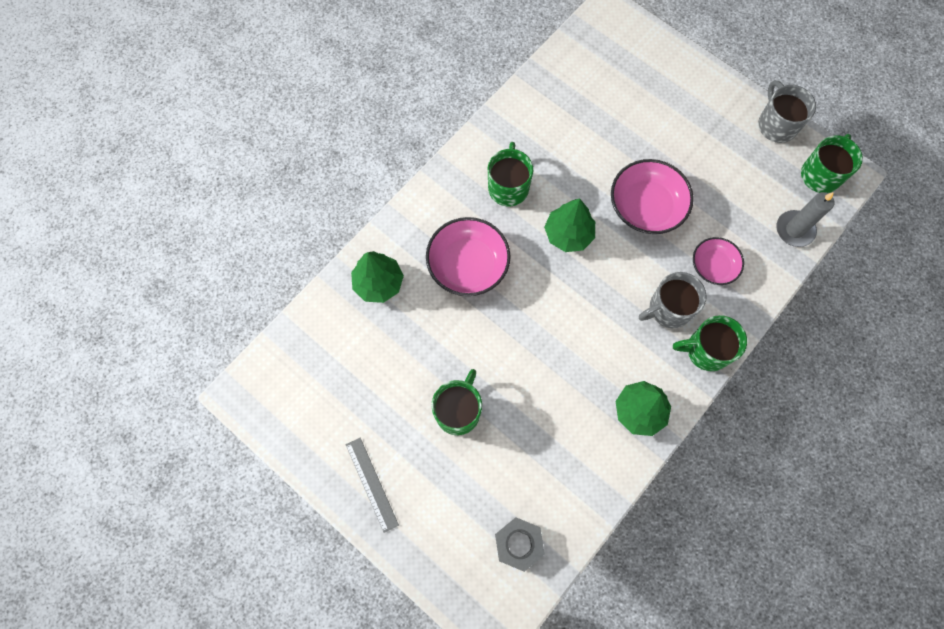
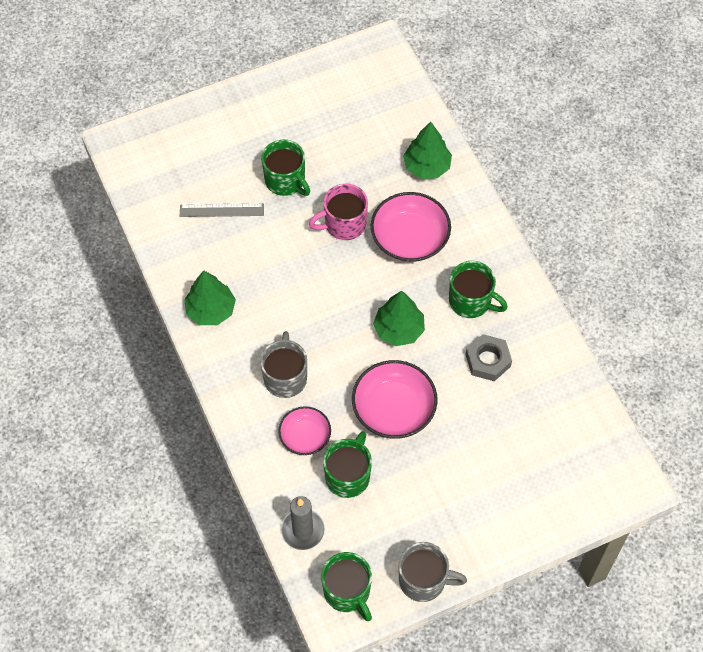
camera: 115 degrees right, 10 degrees down
grey ruler [346,438,399,533] -> grey ruler moved to [180,203,264,217]
grey nut [495,517,545,572] -> grey nut moved to [466,334,512,381]
green mug [673,315,747,371] -> green mug moved to [323,431,372,498]
none -> pink mug [309,184,368,240]

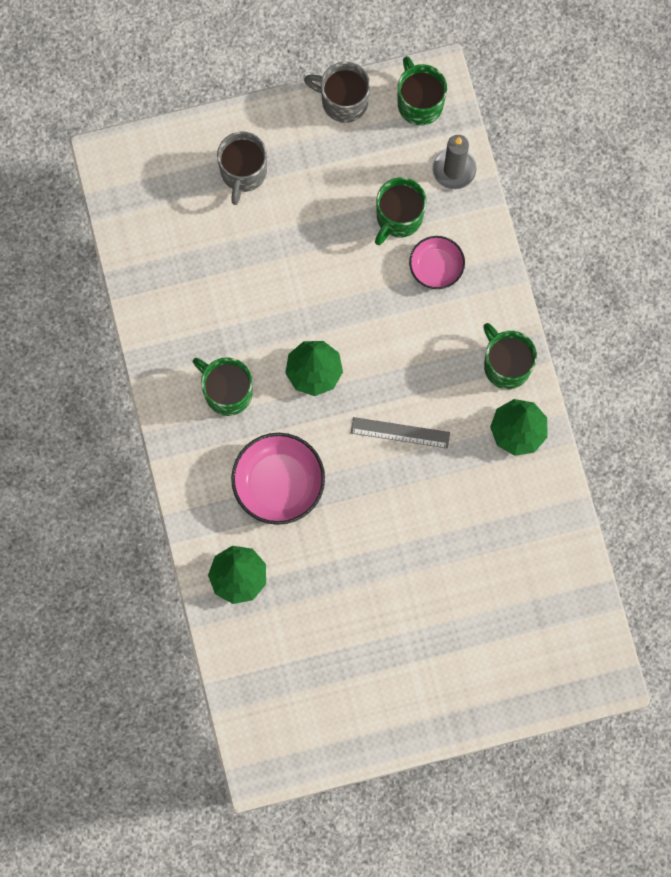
camera: 170 degrees left, 15 degrees up
grey ruler [180,203,264,217] -> grey ruler moved to [351,417,450,448]
grey mug [260,331,307,398] -> grey mug moved to [217,131,267,205]
green mug [261,140,310,196] -> green mug moved to [483,323,537,389]
pink mug [309,184,368,240] -> none
pink bowl [352,360,438,439] -> none
grey nut [466,334,512,381] -> none

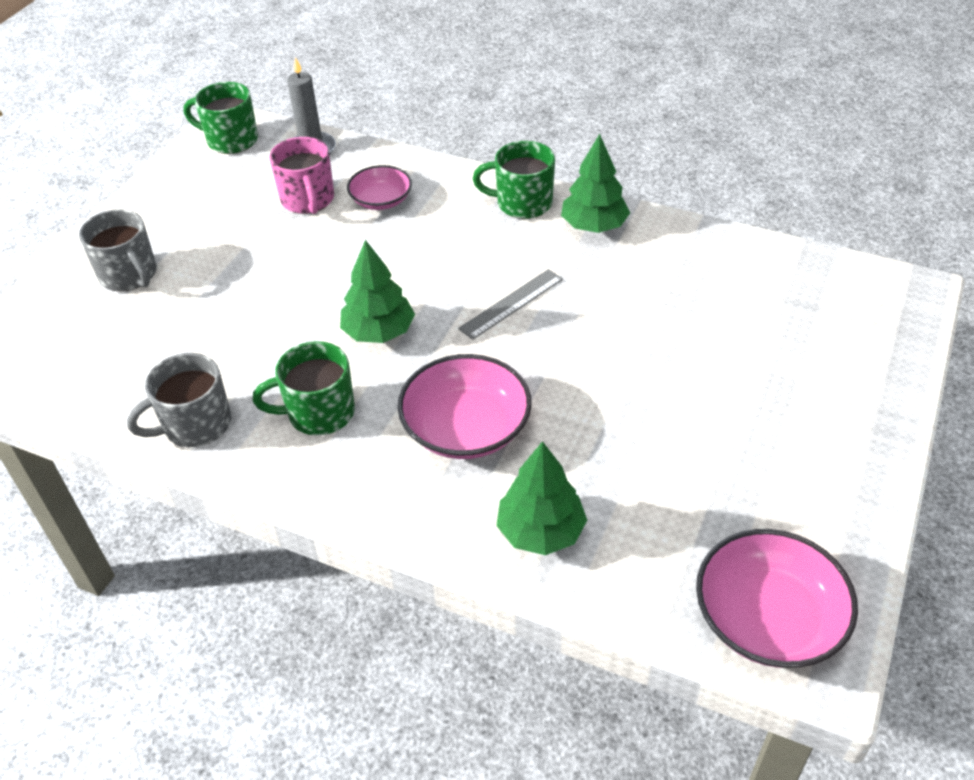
camera: 50 degrees left, 30 degrees down
grey mug [304,62,370,123] -> grey mug moved to [127,353,231,447]
green mug [375,177,426,245] -> pink mug [269,137,334,214]
none -> pink bowl [696,529,858,668]

